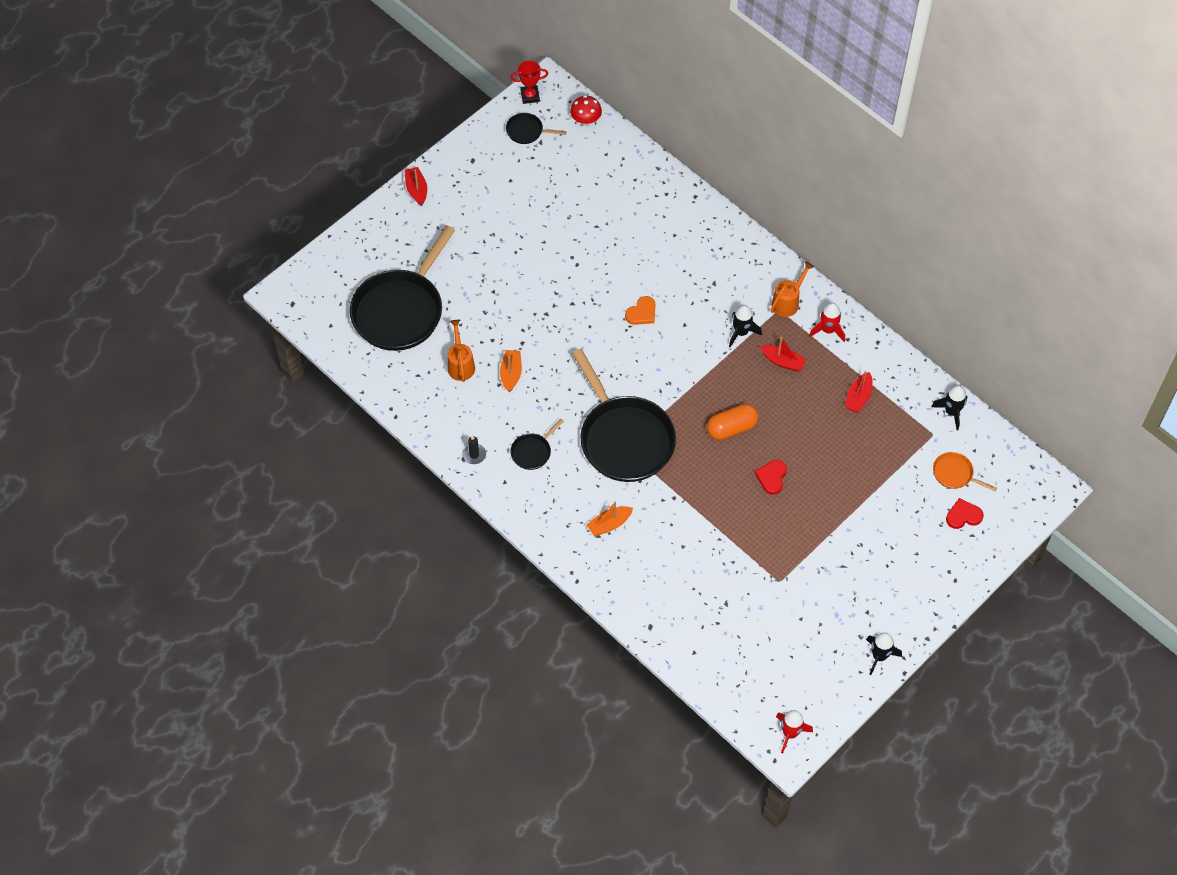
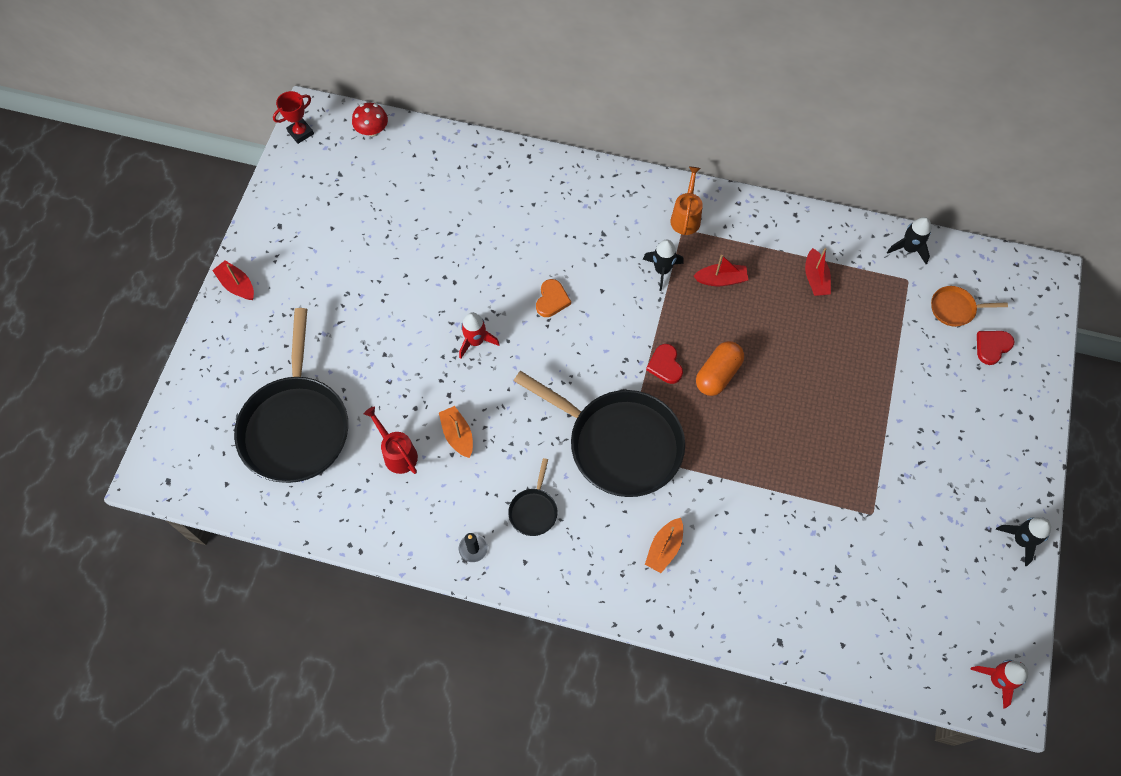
camera: 30 degrees left, 5 degrees up
orange watering can [448,320,475,382] -> red watering can [364,407,418,474]
black pan [506,113,567,144] -> none
red heart [755,460,787,495] -> red heart moved to [646,344,683,384]
red rocket [809,303,845,342] -> red rocket moved to [459,312,500,359]

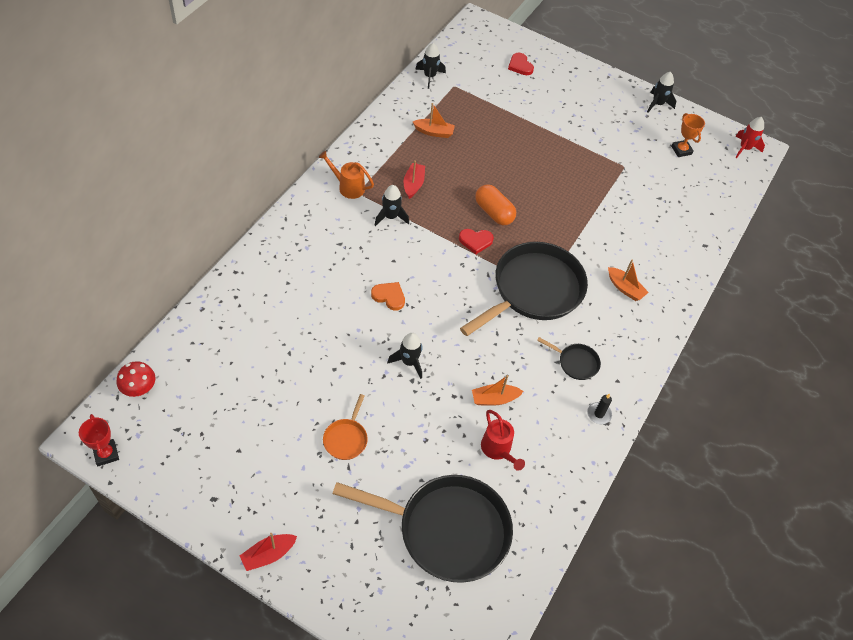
camera: 80 degrees left, 10 degrees down
red watering can [364,407,418,474] -> red watering can turned 90 degrees counterclockwise [481,410,525,471]
red rocket [459,312,500,359] -> black rocket [387,333,422,379]
red boat [805,248,831,296] -> orange boat [413,103,455,138]
orange pan [931,286,1008,327] -> orange pan moved to [323,394,368,460]
none -> orange trophy [671,113,705,157]

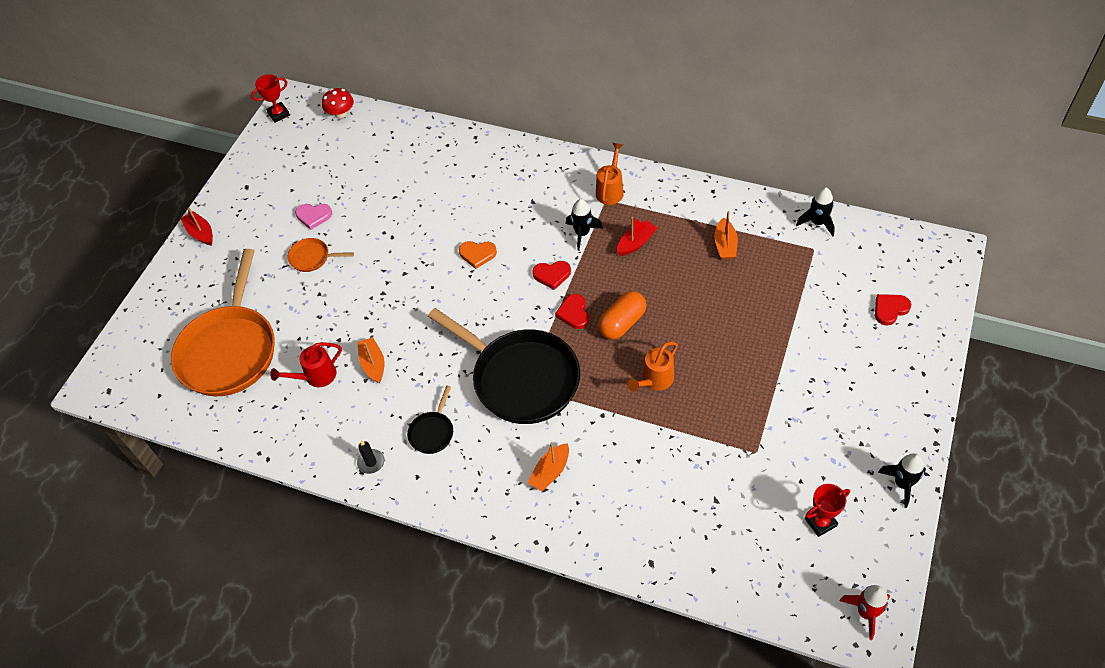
camera: 90 degrees right, 0 degrees up
black pan [332,475,513,583] -> orange pan [171,249,275,396]
orange heart [371,282,405,311] -> orange heart turned 75 degrees clockwise [459,241,497,269]
black rocket [387,333,422,379] -> none
red boat [404,160,425,199] -> red boat turned 45 degrees counterclockwise [617,217,657,256]
orange trophy [671,113,705,157] -> red trophy [805,484,850,537]
none -> pink heart [295,204,332,230]
none -> red heart [532,261,571,290]
none -> orange watering can [627,341,678,391]

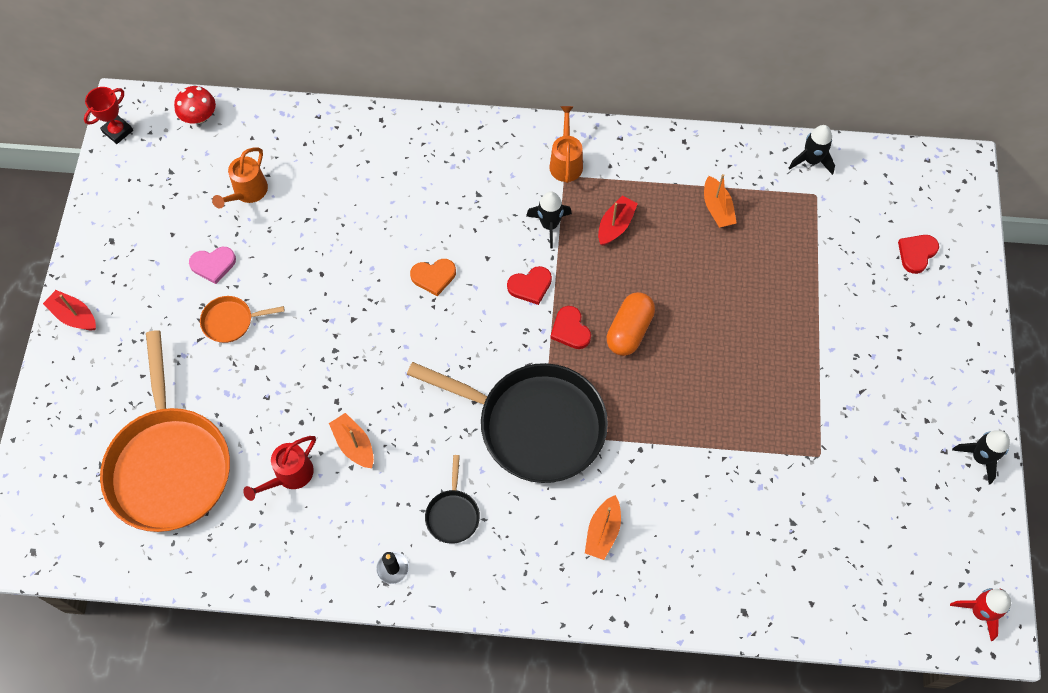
camera: 20 degrees left, 10 degrees up
orange watering can [627,341,678,391] -> orange watering can moved to [212,147,268,208]
red trophy [805,484,850,537] -> none

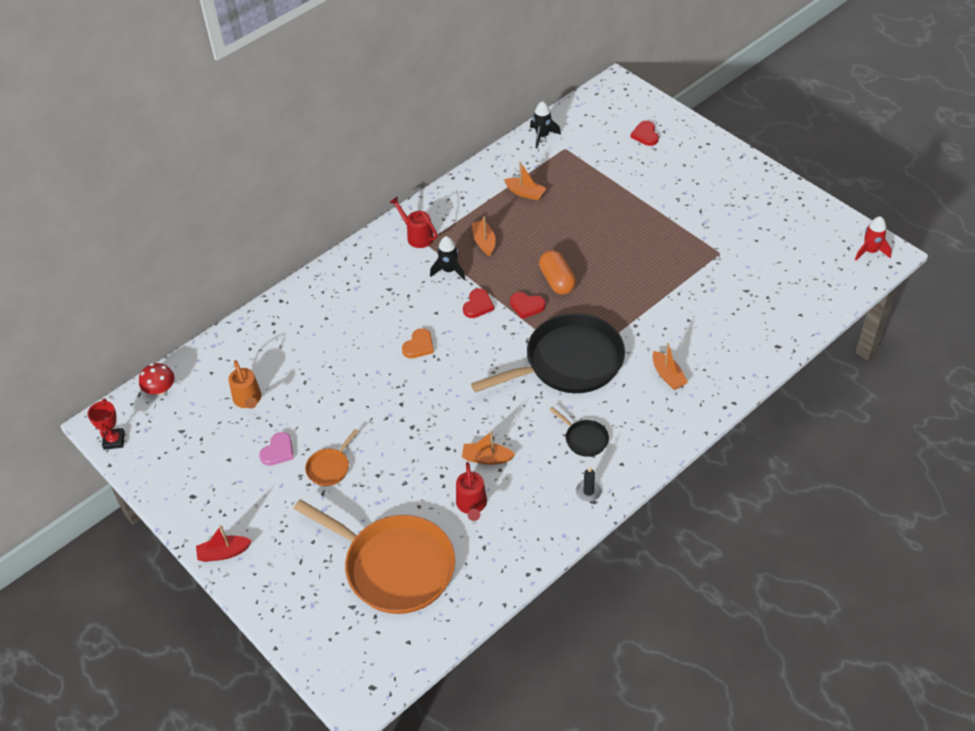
camera: 45 degrees left, 15 degrees down
orange watering can [549,106,583,183] -> red watering can [389,197,437,248]
red boat [598,196,638,246] -> orange boat [472,216,496,256]
black rocket [952,430,1010,484] -> none

